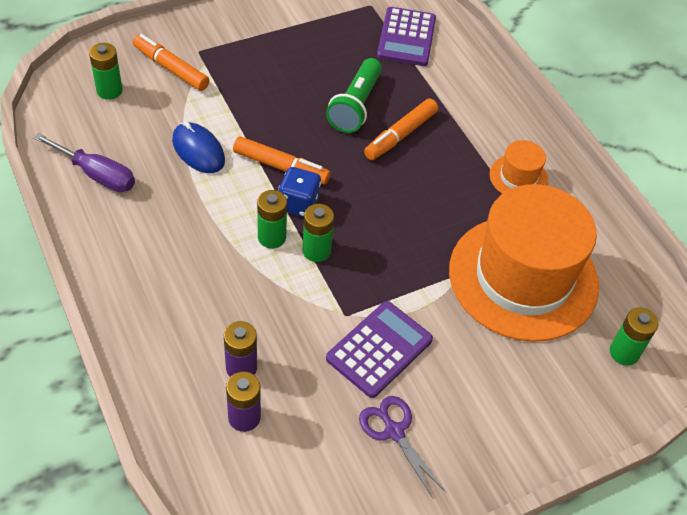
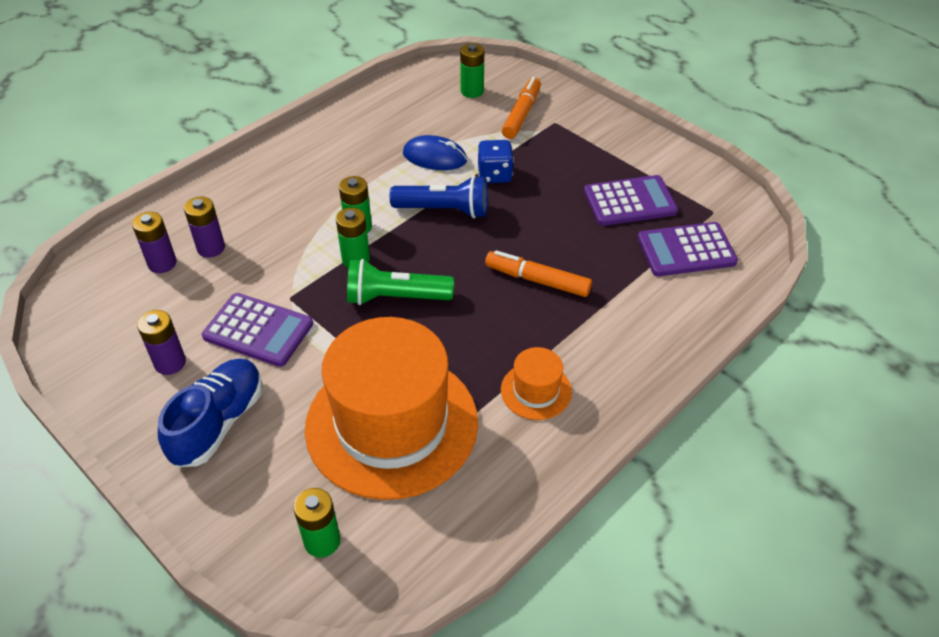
camera: 75 degrees right, 5 degrees down
purple screwdriver [33,133,135,192] -> none
blue mouse [172,121,225,173] -> blue mouse turned 75 degrees clockwise [403,135,467,170]
orange marker [233,136,330,184] -> blue flashlight [390,176,488,218]
blue dice [278,167,321,217] -> blue dice moved to [478,140,514,183]
green flashlight [326,58,382,133] -> green flashlight moved to [347,259,454,305]
purple scissors [359,396,446,498] -> purple battery [137,310,186,375]
none -> blue shoe [158,359,263,467]
none -> purple calculator [584,175,678,226]

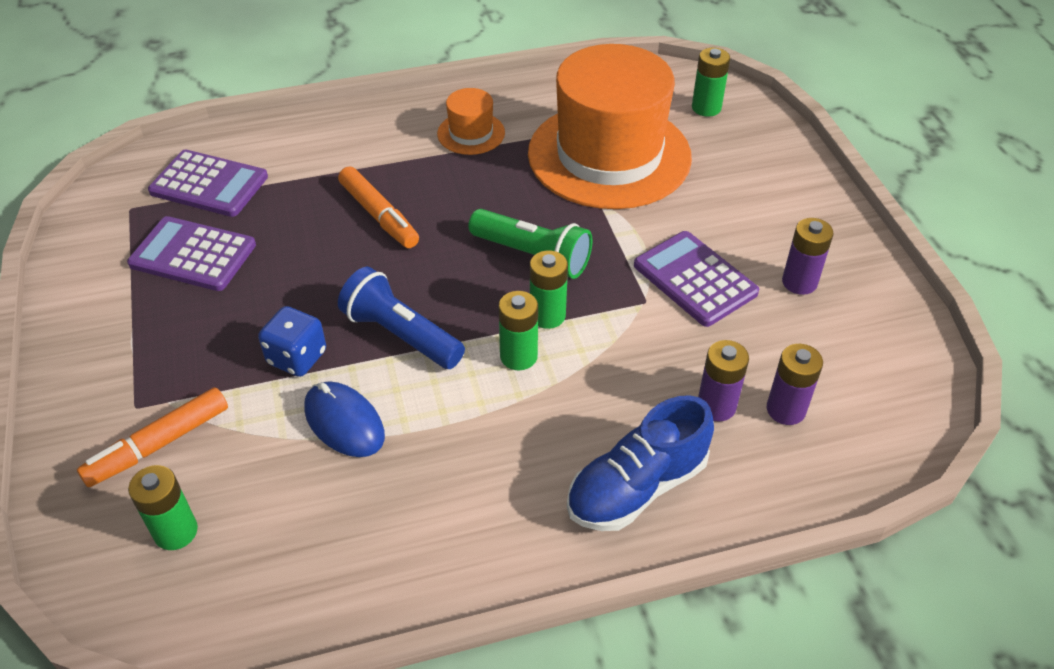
camera: 150 degrees left, 0 degrees up
blue shoe [158,359,263,467] -> blue shoe moved to [567,395,714,531]

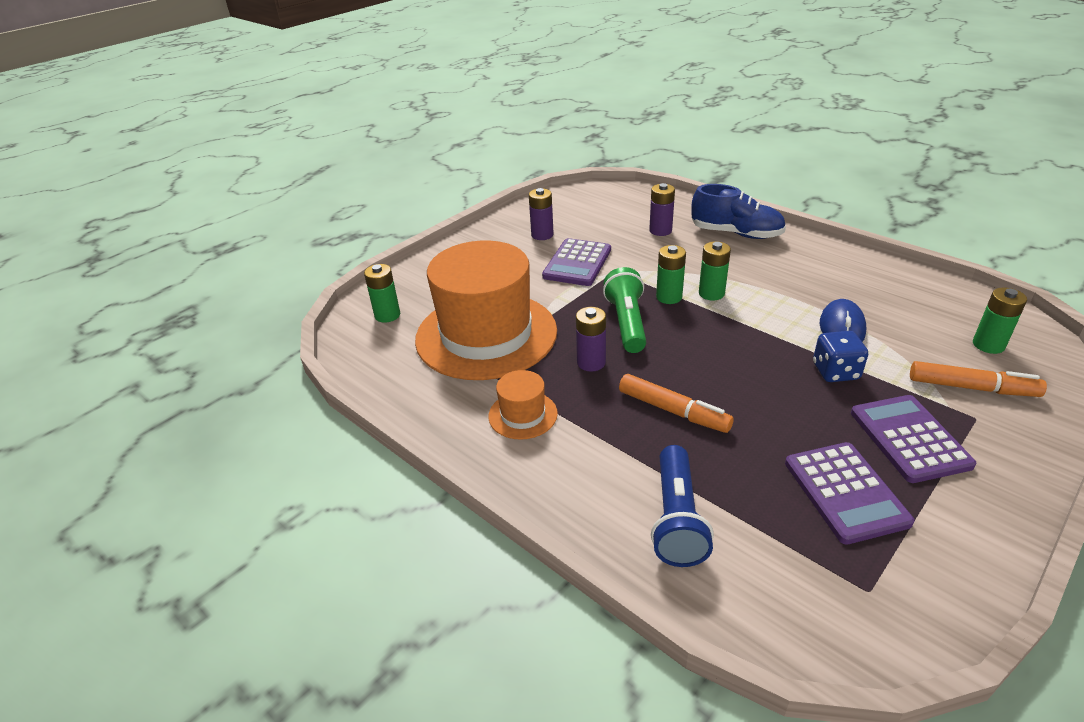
camera: 120 degrees left, 10 degrees down
purple calculator [148,149,268,217] -> purple calculator moved to [851,395,976,483]
orange marker [338,167,419,248] -> orange marker turned 105 degrees clockwise [619,374,734,433]
blue flashlight [338,267,465,369] -> blue flashlight moved to [651,445,714,567]
purple battery [767,344,823,425] -> purple battery moved to [576,307,606,372]

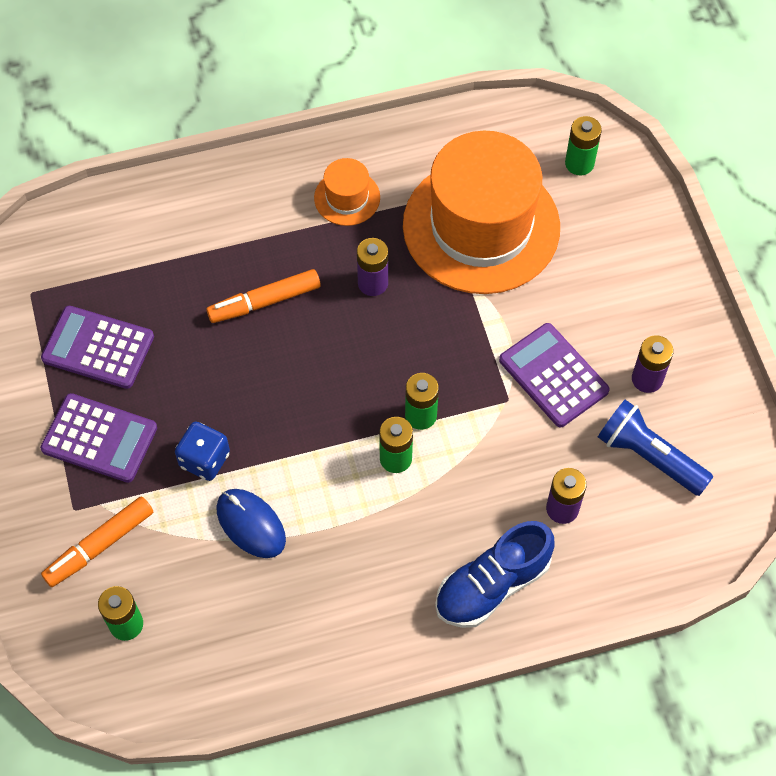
camera: 120 degrees right, 25 degrees up
green flashlight [603,267,646,353] -> none
blue flashlight [651,445,714,567] -> blue flashlight moved to [598,400,713,496]

